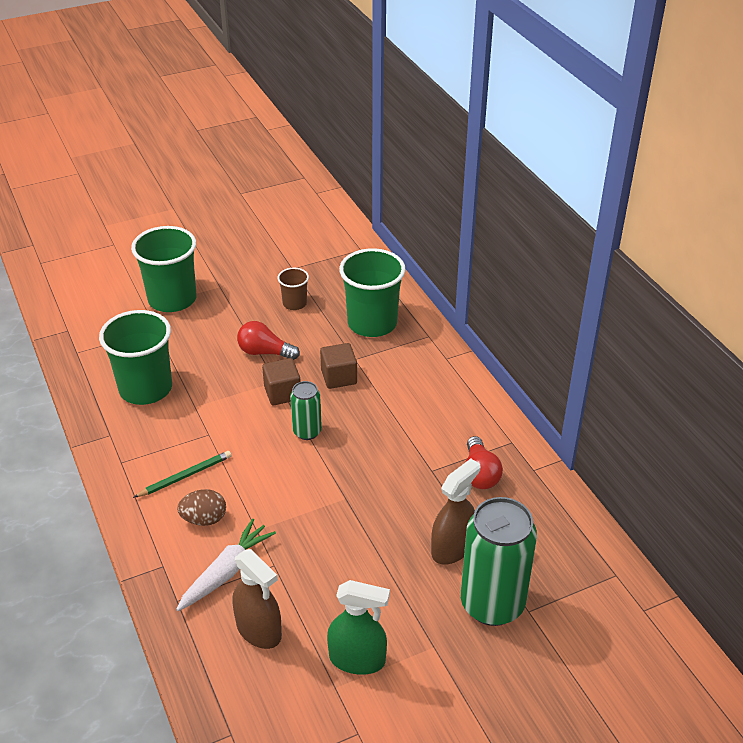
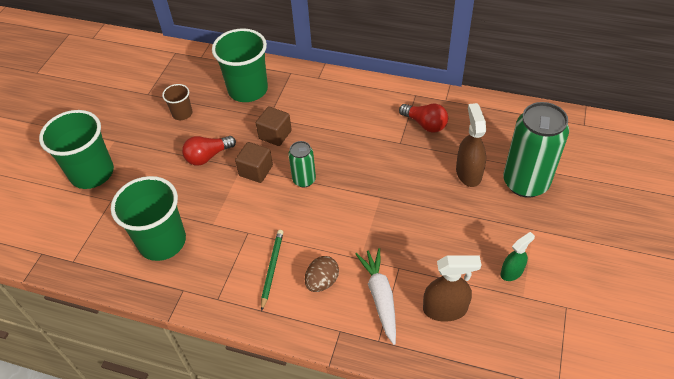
camera: 45 degrees left, 10 degrees up
green spray bottle [327,580,390,675] -> green spray bottle [500,232,535,281], size x0.64

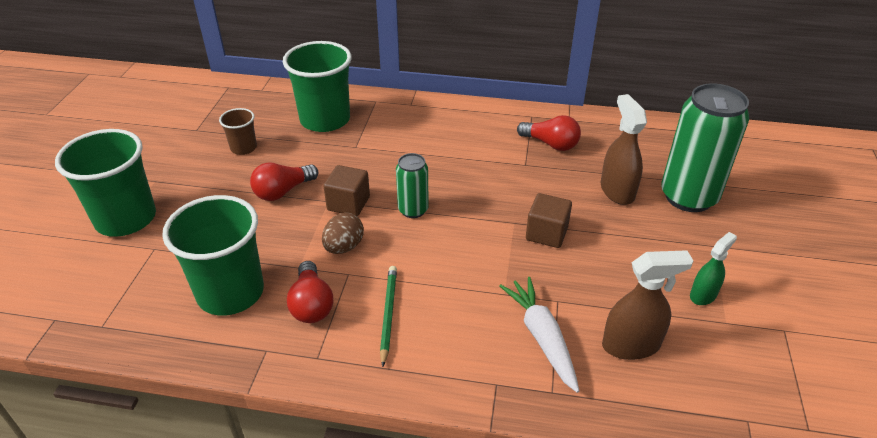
camera: 10 degrees left, 10 degrees down
brown cube [256,106,292,146] -> brown cube moved to [526,193,572,248]
brown egg [305,256,339,292] -> brown egg moved to [322,213,364,254]
none -> red light bulb [287,261,333,323]

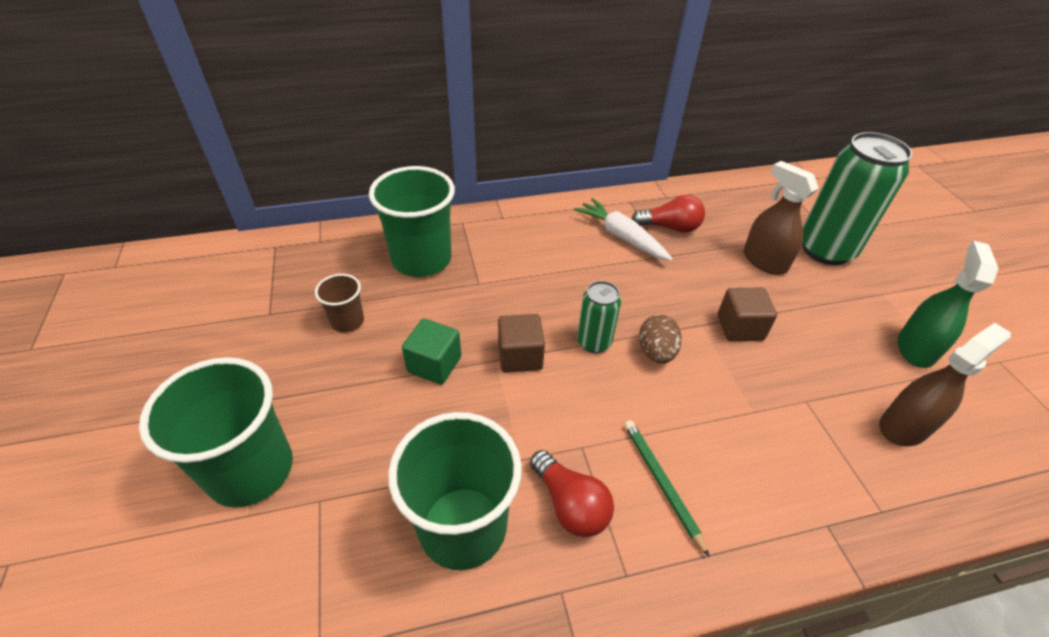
camera: 25 degrees left, 5 degrees up
red light bulb [250,162,318,201] -> green cube [402,319,461,385]
brown egg [322,213,364,254] -> brown egg moved to [639,315,682,363]
white carrot [500,277,579,393] -> white carrot moved to [574,198,673,261]
green spray bottle [690,232,737,305] -> green spray bottle [898,241,999,368], size x1.57

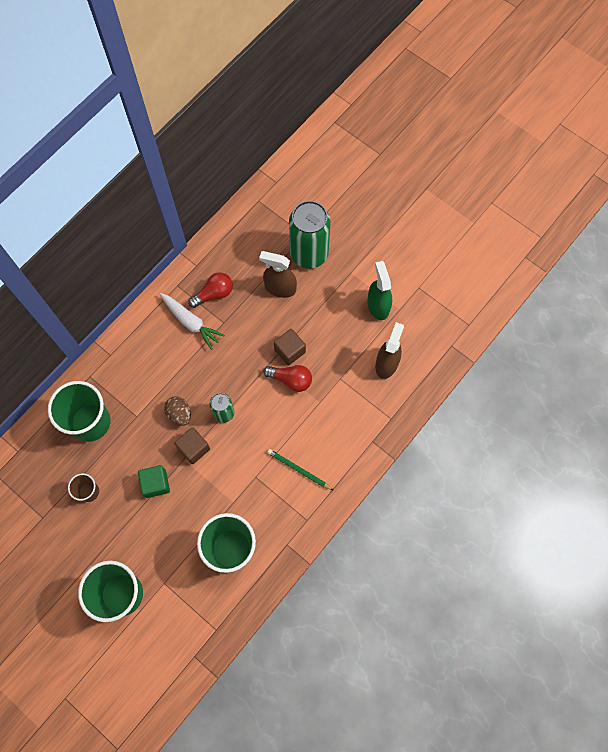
camera: 35 degrees left, 25 degrees up
red light bulb [530,450,614,537] -> red light bulb moved to [263,365,312,392]
white carrot [574,198,673,261] -> white carrot turned 150 degrees counterclockwise [160,293,225,350]
brown egg [639,315,682,363] -> brown egg moved to [164,396,191,426]

